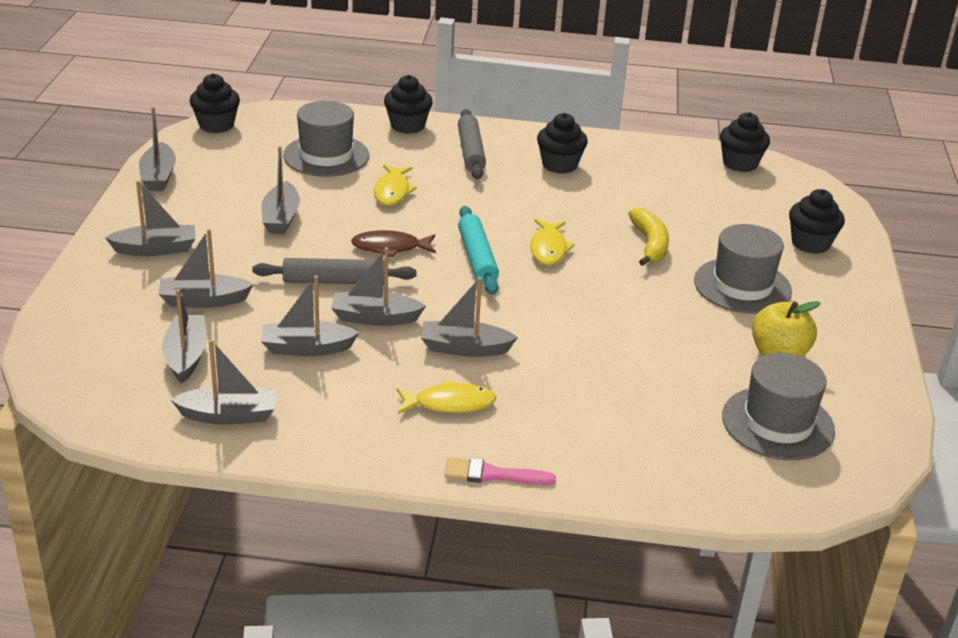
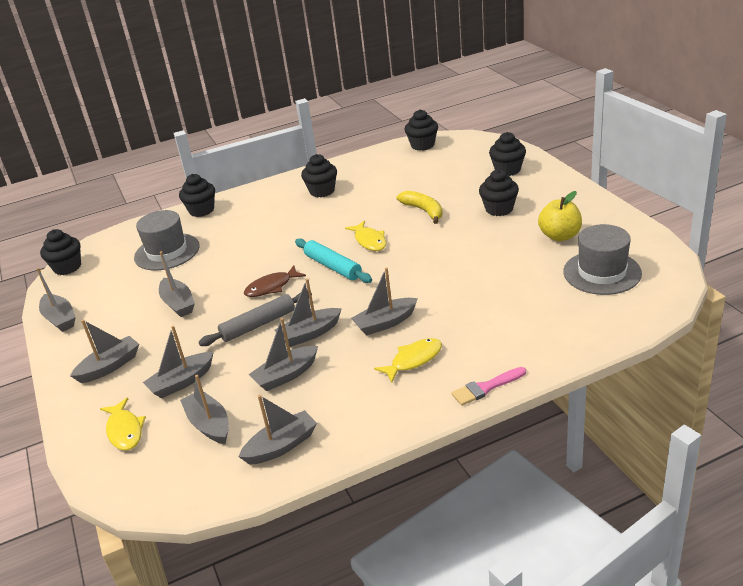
camera: 25 degrees left, 0 degrees up
yellow fish [374,165,417,206] -> yellow fish moved to [100,398,146,451]
grey rolling pin [458,109,486,179] -> none
grey hat [694,224,792,314] -> black cupcake [479,169,519,216]

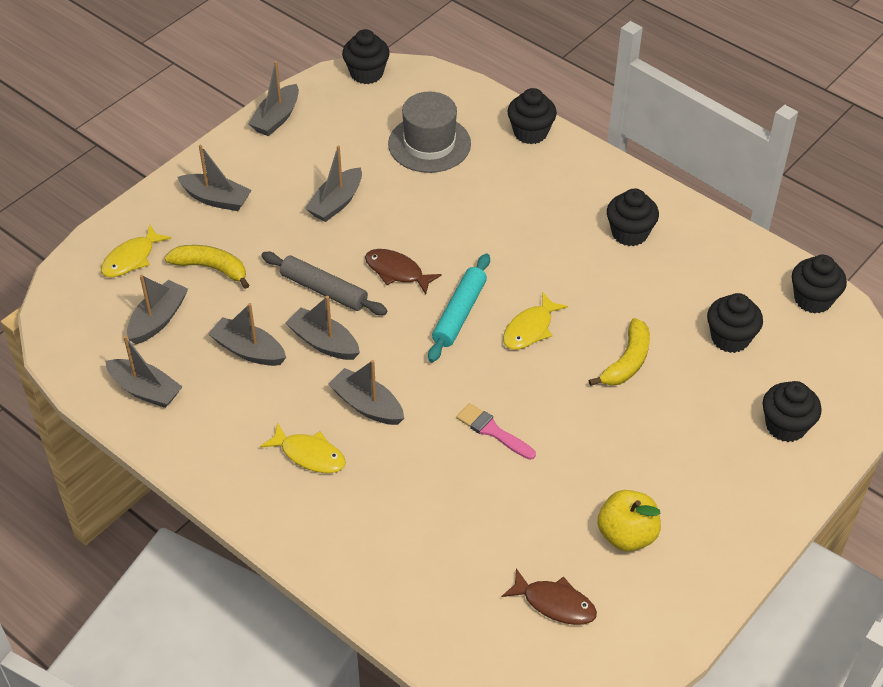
camera: 60 degrees right, 15 degrees up
grey boat [143,325,214,399] -> yellow banana [165,245,249,289]
pink brush [451,367,526,406] -> pink brush moved to [456,403,536,460]
black cupcake [479,169,519,216] -> black cupcake moved to [707,293,763,353]
grey hat [563,224,642,295] -> brown fish [502,568,597,625]

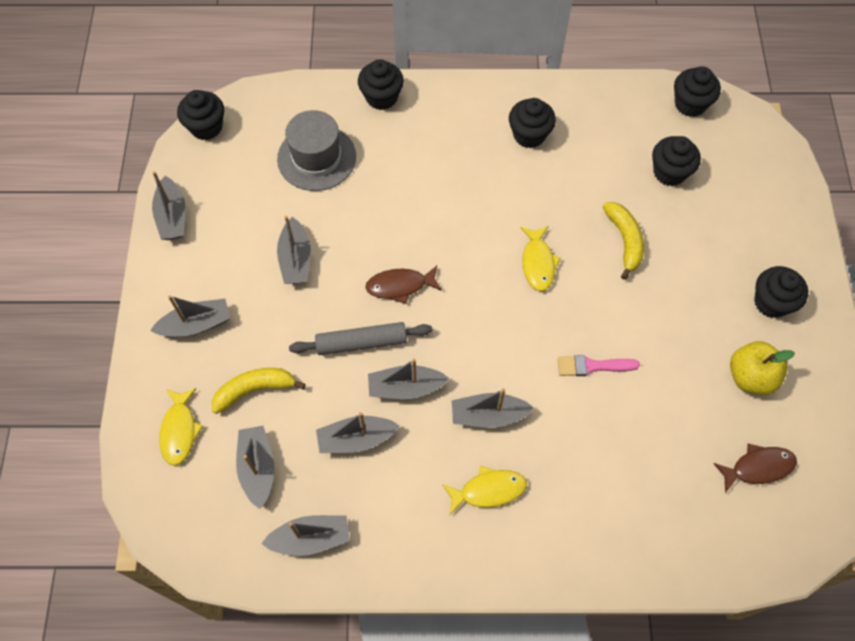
camera: 40 degrees left, 15 degrees up
turquoise rolling pin [428,253,490,362] -> none
black cupcake [763,381,822,442] -> black cupcake moved to [754,266,808,318]

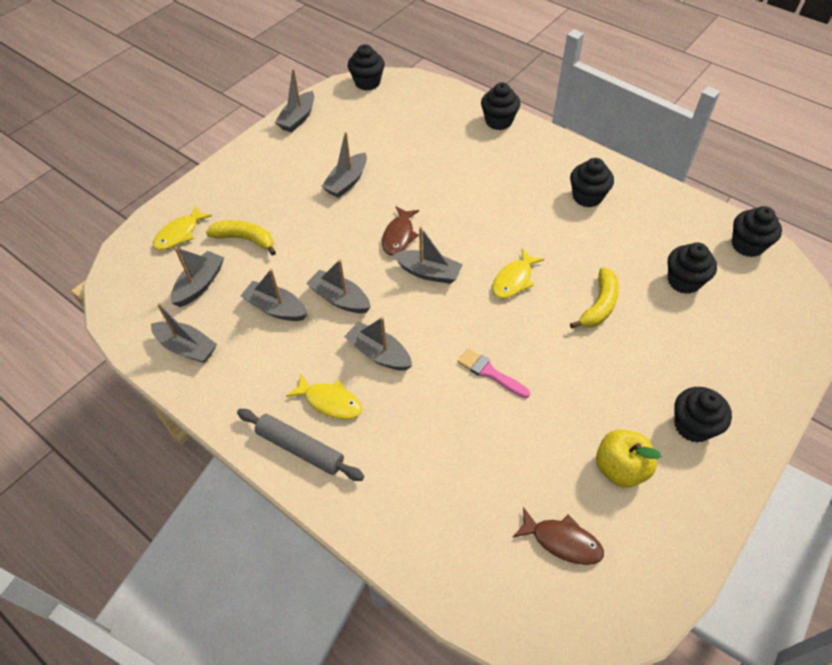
camera: 40 degrees right, 10 degrees down
grey boat [150,295,230,337] -> grey boat moved to [393,227,463,284]
grey hat [277,110,356,191] -> none
grey rolling pin [289,322,432,355] -> grey rolling pin moved to [237,409,364,481]
brown fish [365,266,442,304] -> brown fish turned 105 degrees counterclockwise [382,206,419,255]

